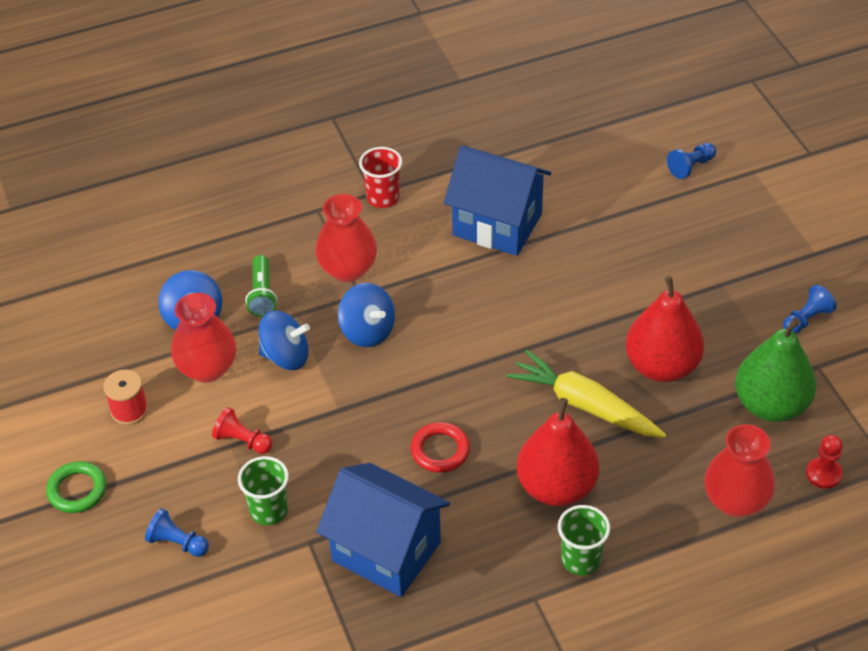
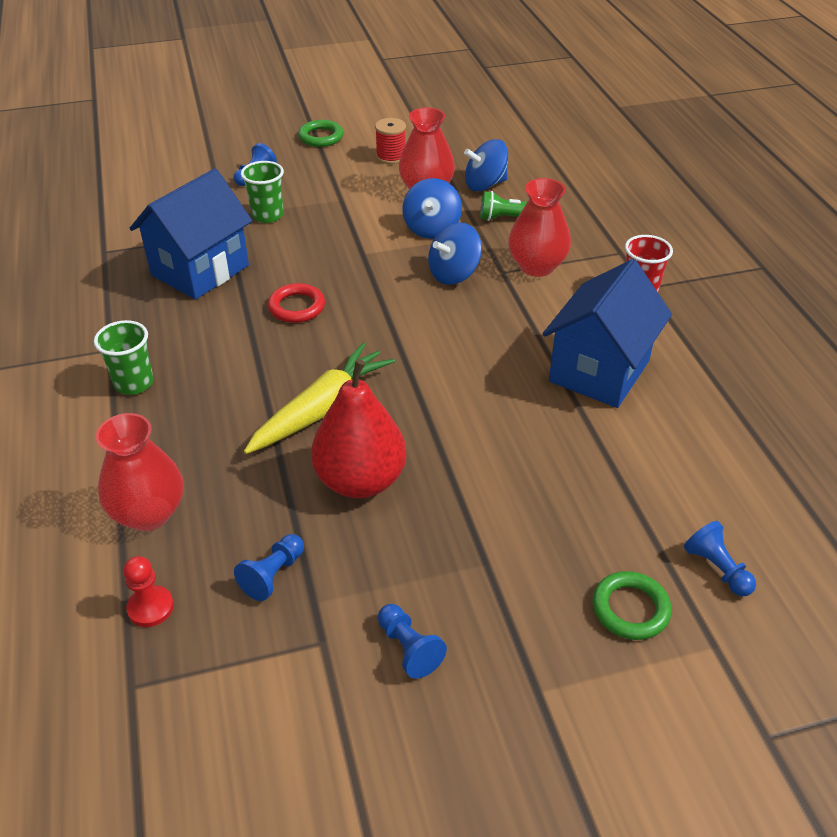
camera: 95 degrees right, 5 degrees down
red pawn [212,407,272,454] -> none
red pear [517,398,599,506] -> none
green pear [735,318,816,422] -> blue pawn [234,534,304,601]
none -> green ring [592,571,672,640]

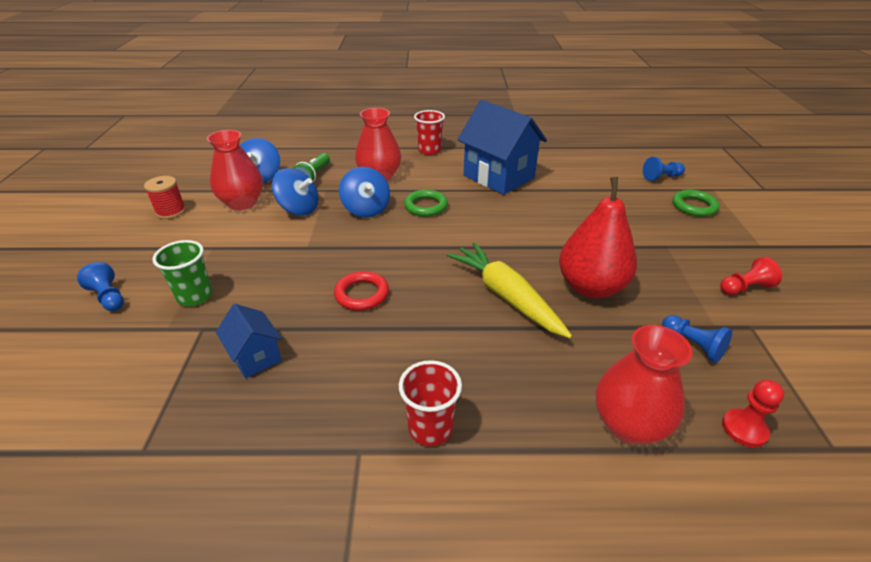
camera: 75 degrees left, 5 degrees down
green cup [94,320,154,395] -> red cup [399,360,462,446]
blue house [130,169,252,300] -> blue house [216,304,282,378], size x0.50
green ring [298,120,343,147] -> green ring moved to [404,189,448,217]
blue pawn [378,604,447,679] -> red pawn [720,257,782,295]

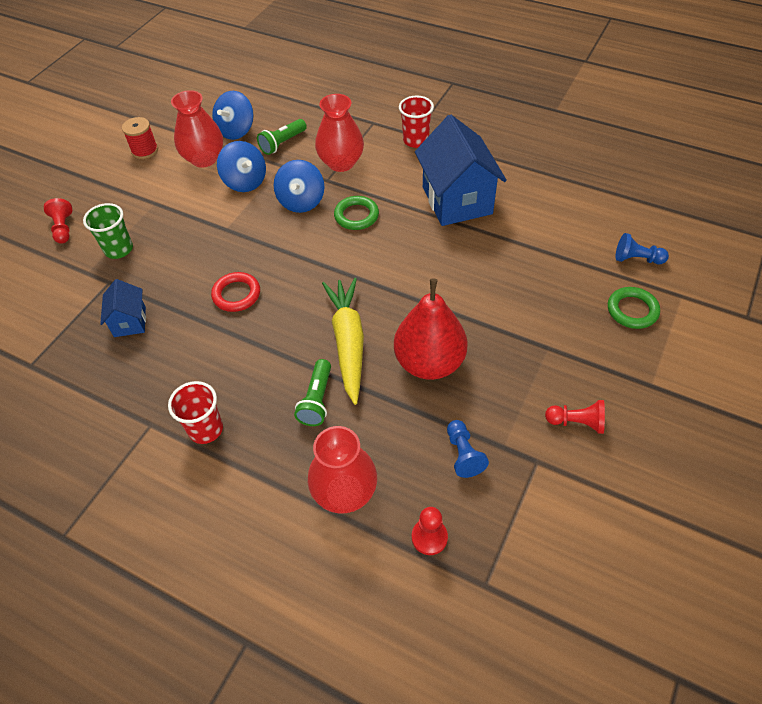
camera: 30 degrees right, 15 degrees up
blue pawn [77,262,124,311] -> red pawn [44,198,72,244]
none -> green flashlight [294,359,331,426]

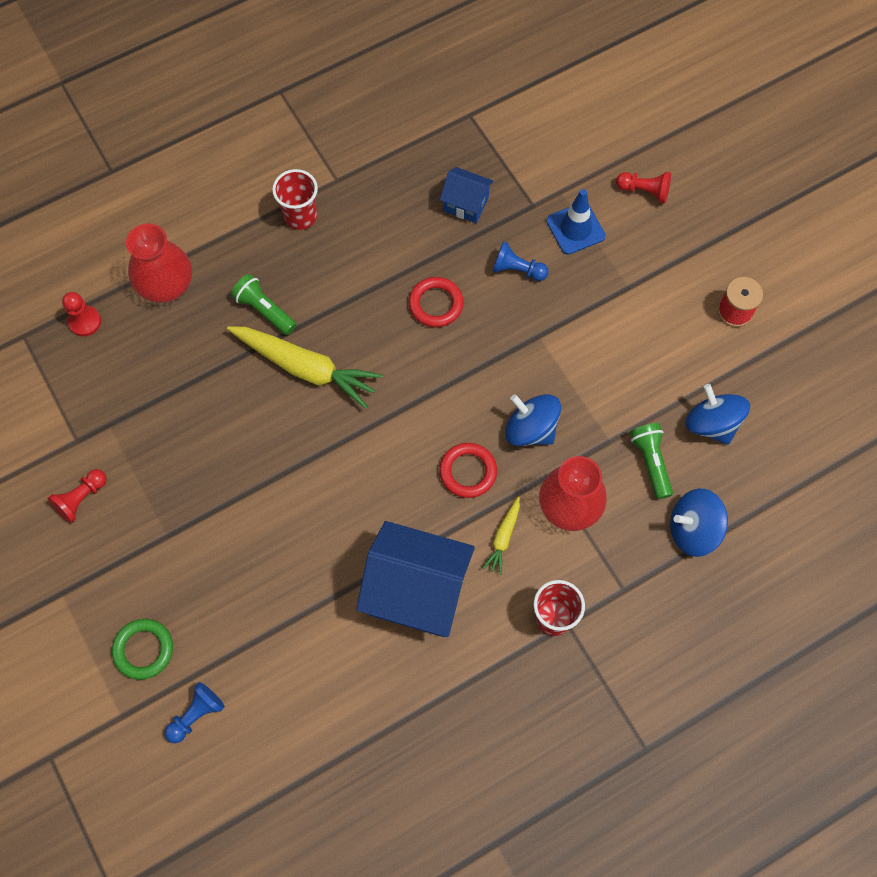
camera: 120 degrees right, 15 degrees up
green cup [83,203,133,259] -> blue traffic cone [546,189,605,255]
red vase [171,90,223,167] -> none
blue spinning top [217,141,266,192] -> blue spinning top moved to [670,489,728,557]
green ring [334,196,379,230] -> red ring [439,443,497,498]
red pear [394,278,468,380] -> none
blue pawn [447,420,489,478] -> blue pawn moved to [492,241,549,281]
none -> yellow carrot [483,496,520,575]

